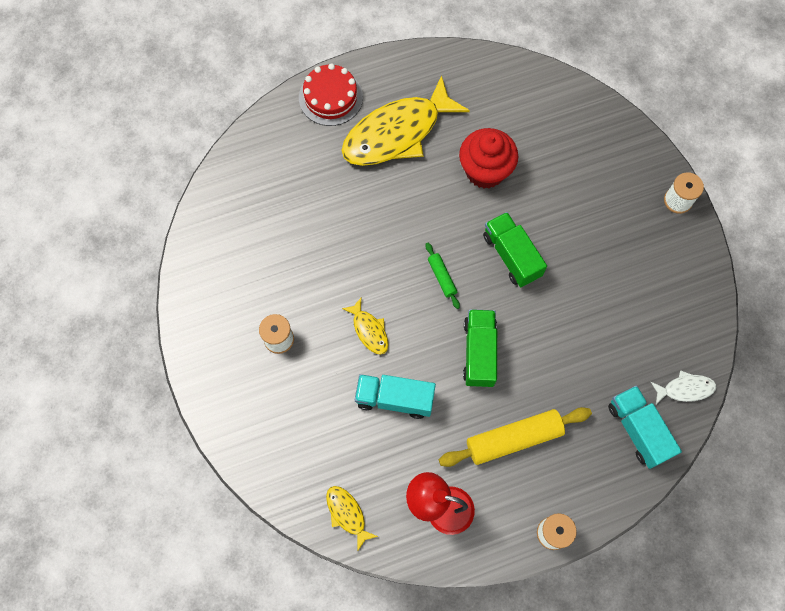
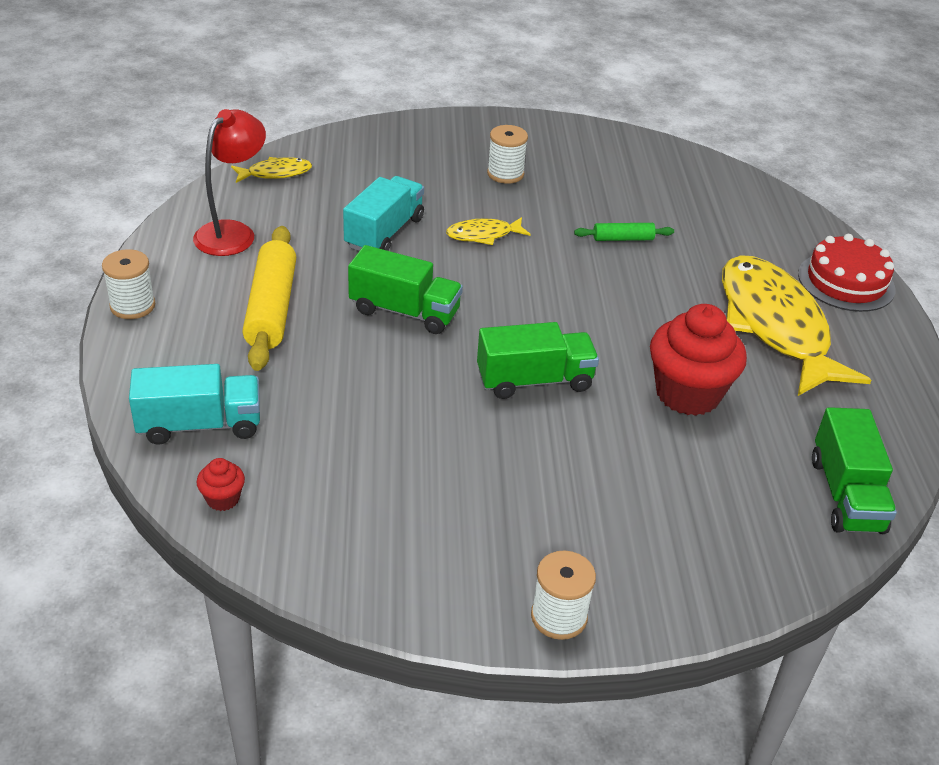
camera: 105 degrees right, 30 degrees down
green rolling pin [426,243,460,309] -> green rolling pin moved to [574,223,674,241]
white fish [651,370,716,404] -> red cupcake [196,458,245,511]
none -> green truck [812,407,897,534]

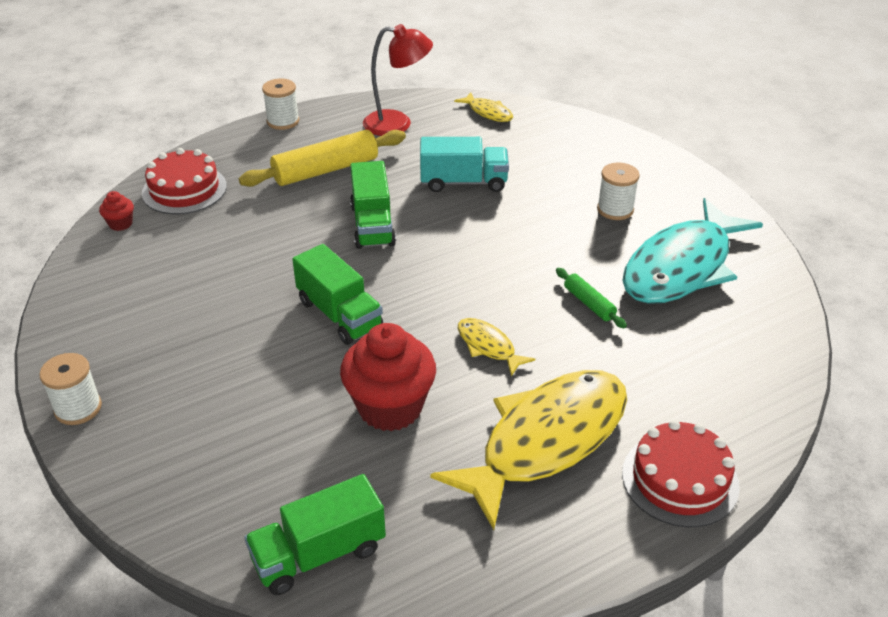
camera: 65 degrees right, 0 degrees up
turquoise truck [129,364,260,445] -> red cake [142,148,227,214]
yellow fish [446,217,531,245] -> yellow fish moved to [458,318,535,376]
none -> turquoise fish [622,198,763,304]

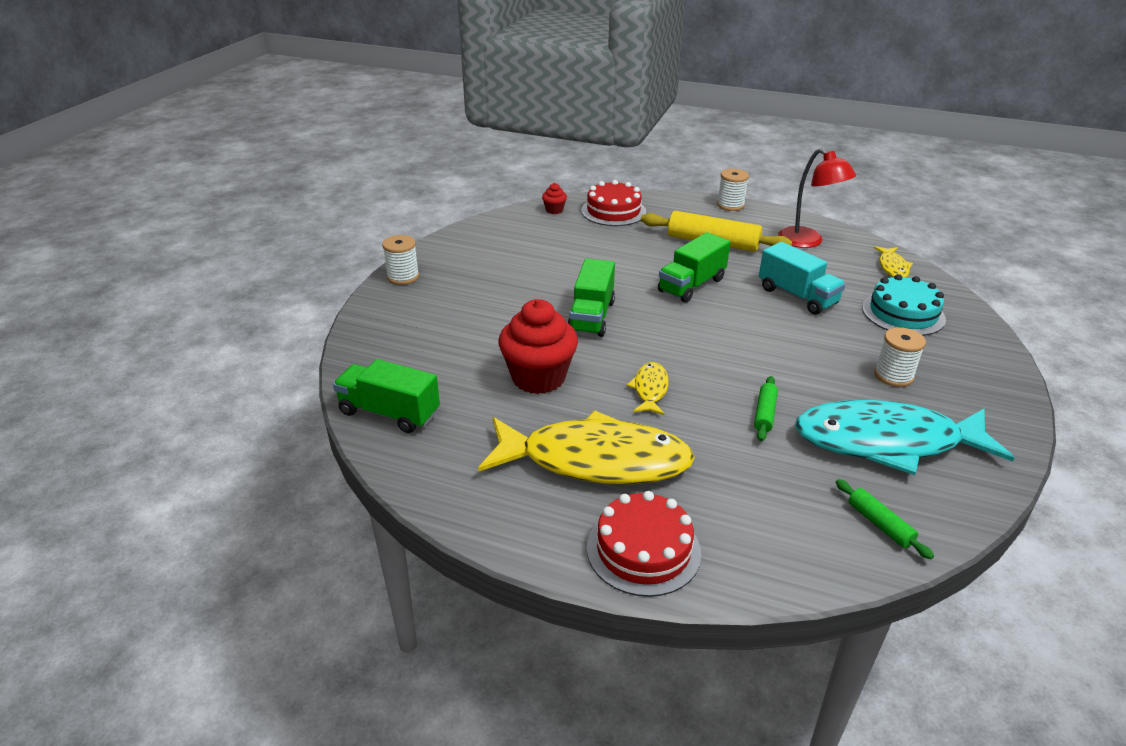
camera: 50 degrees right, 5 degrees down
none -> green rolling pin [836,479,934,559]
none -> turquoise cake [862,274,946,336]

